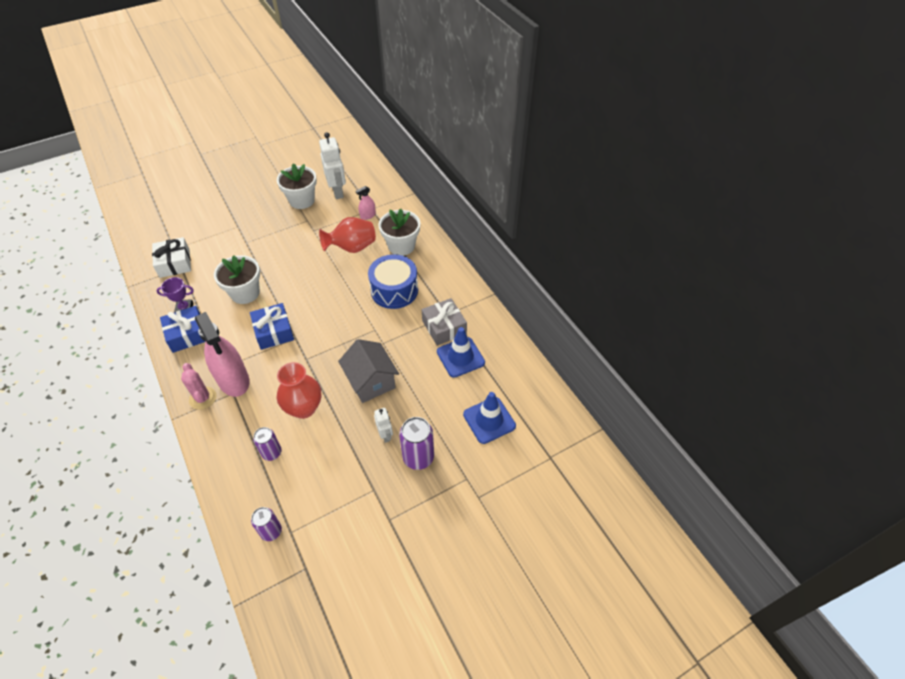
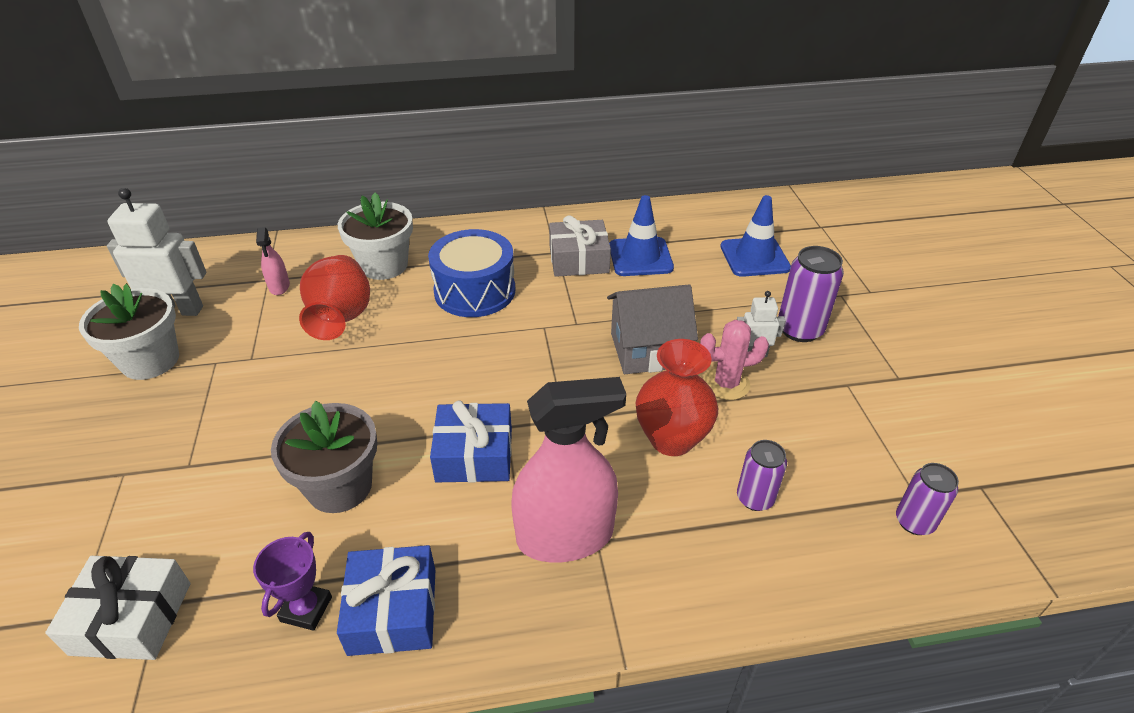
camera: 70 degrees left, 10 degrees down
pink cactus [181,363,217,410] -> pink cactus moved to [700,320,769,400]
white flower pot [214,255,260,304] -> grey flower pot [271,401,377,513]

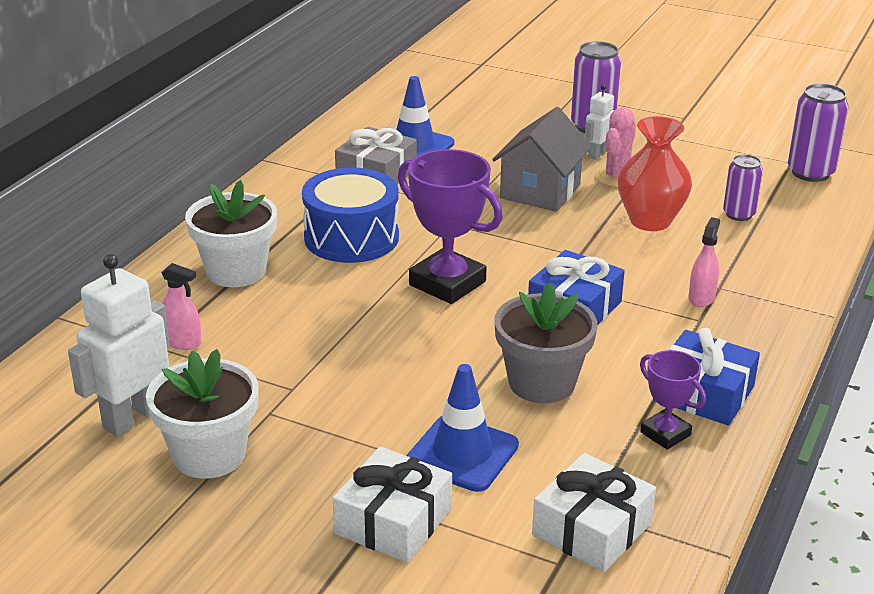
camera: 55 degrees left, 10 degrees down
red vase [299,255,370,340] -> none
pink spray bottle [512,377,626,562] -> pink spray bottle [689,217,720,307], size x0.45
blue traffic cone [721,195,791,277] -> blue traffic cone moved to [407,364,519,492]
purple can [896,463,959,535] -> purple can [788,83,849,182], size x1.54
none -> white gift [333,447,452,563]
none -> purple trophy [398,149,503,304]

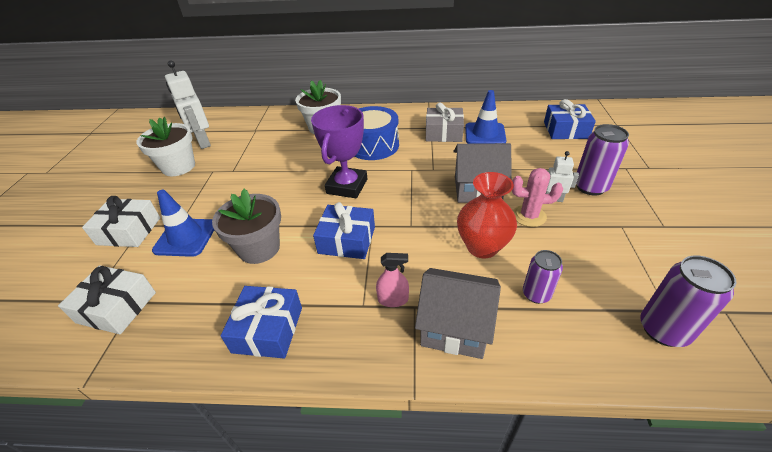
camera: 70 degrees right, 10 degrees up
white robot [68,254,170,437] -> white robot turned 135 degrees counterclockwise [165,60,211,149]
pink spray bottle [161,263,202,350] -> none
purple trophy [640,350,706,450] -> none
none -> grey house [415,268,501,359]
none -> blue gift [544,99,596,139]

